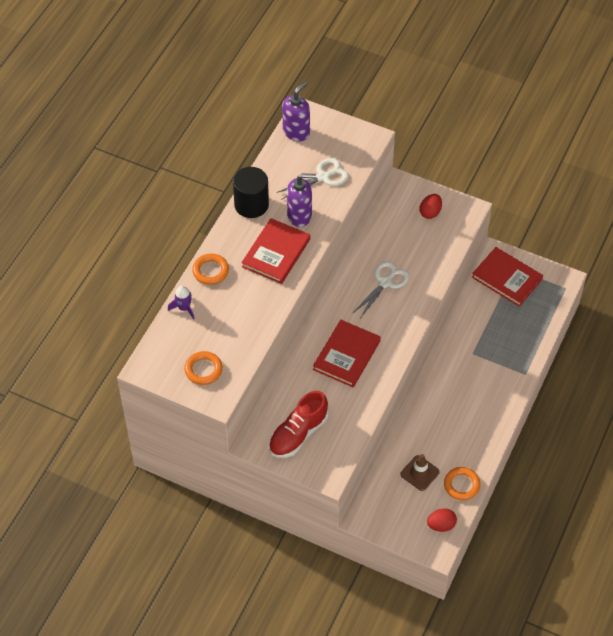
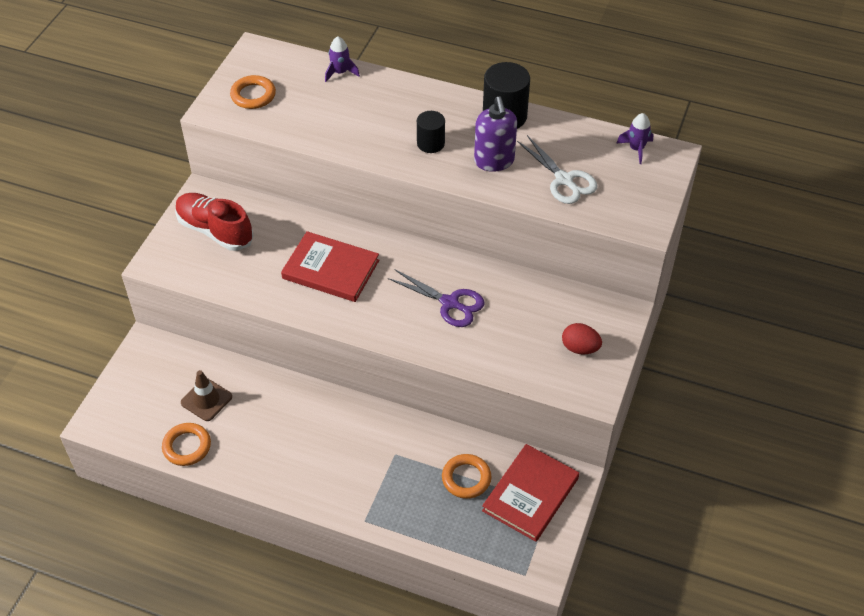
camera: 85 degrees right, 5 degrees down
orange ring [192,254,229,285] -> orange ring moved to [442,454,491,499]
red book [241,218,310,284] -> black cylinder [417,111,445,153]
purple soap dispenser [282,82,310,141] -> purple rocket [616,113,654,164]
white scissors [352,261,409,318] -> purple scissors [388,269,485,327]
red egg [427,508,457,532] -> none

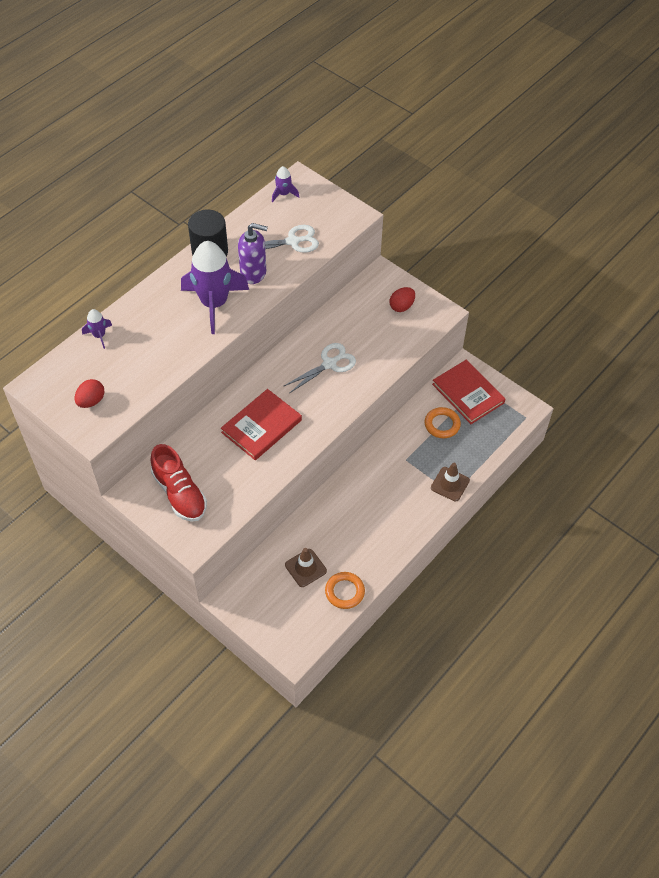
camera: 70 degrees left, 5 degrees up
red shoe [175,193,254,251] -> red shoe turned 90 degrees counterclockwise [150,444,207,522]
orange ring [230,75,276,109] -> red egg [75,379,105,408]
purple scissors [388,269,485,327] -> white scissors [284,343,356,393]
black cylinder [417,111,445,153] -> purple rocket [181,241,249,334]
none -> brown traffic cone [431,463,470,501]

